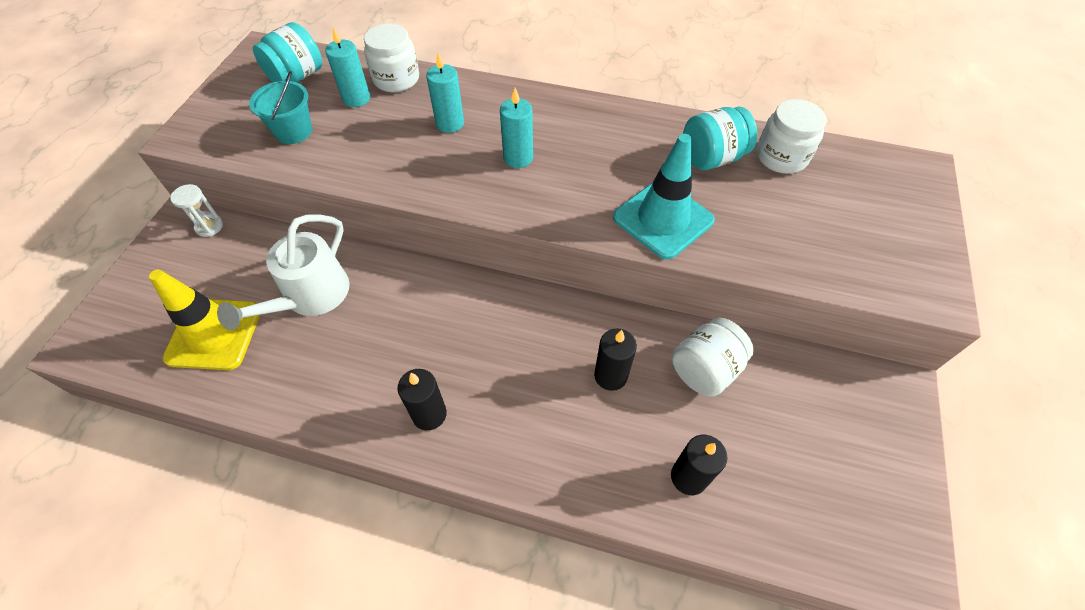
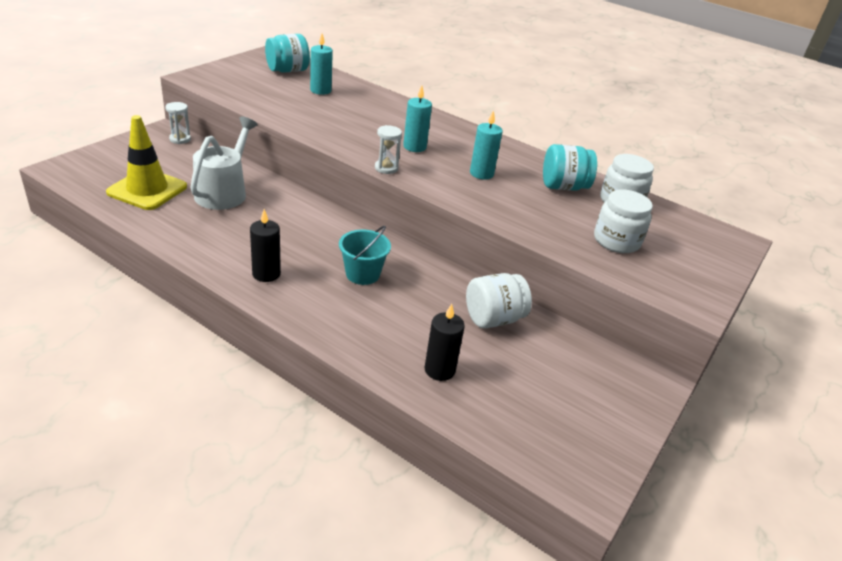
camera: 15 degrees right, 20 degrees down
white watering can [217,214,350,330] -> white watering can turned 150 degrees clockwise [190,117,258,210]
turquoise bucket [249,71,312,144] -> turquoise bucket moved to [339,226,391,285]
white jar [364,24,419,92] -> white jar moved to [594,189,653,253]
turquoise candle [426,53,464,133] -> turquoise candle moved to [470,110,503,180]
black candle [594,328,637,391] -> none
turquoise traffic cone [613,134,715,260] -> none
none -> white hourglass [375,125,402,174]

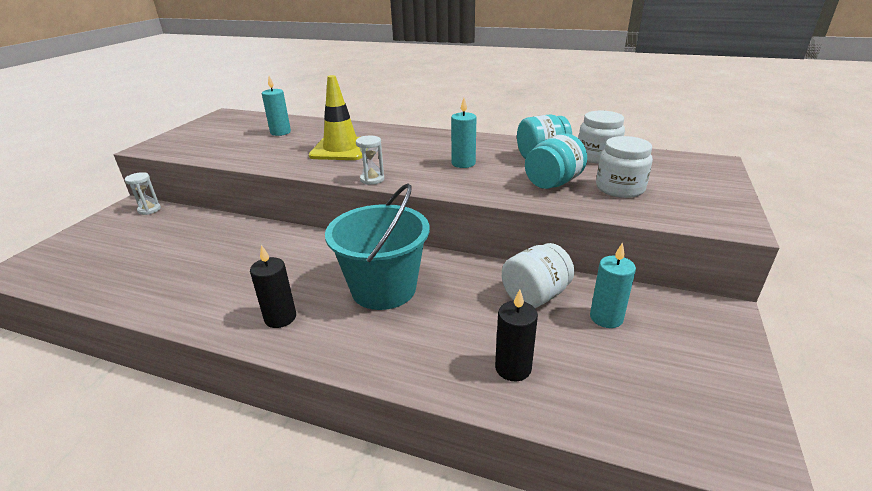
camera: 10 degrees left, 5 degrees down
yellow traffic cone [106,115,187,210] -> yellow traffic cone moved to [309,75,362,160]
white watering can [190,117,258,210] -> none
turquoise jar [265,34,310,73] -> turquoise jar moved to [525,133,587,189]
turquoise bucket [339,226,391,285] -> turquoise bucket [325,183,430,310], size x1.76
turquoise candle [403,86,432,152] -> turquoise candle moved to [590,242,636,328]

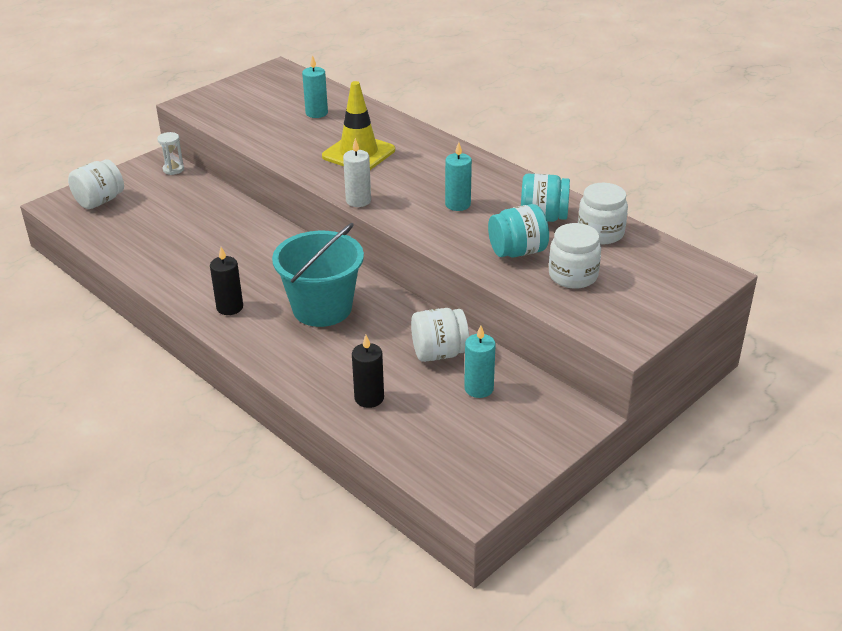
camera: 25 degrees right, 5 degrees up
white hourglass [356,136,384,185] -> white candle [343,138,371,207]
none -> white jar [68,159,124,209]

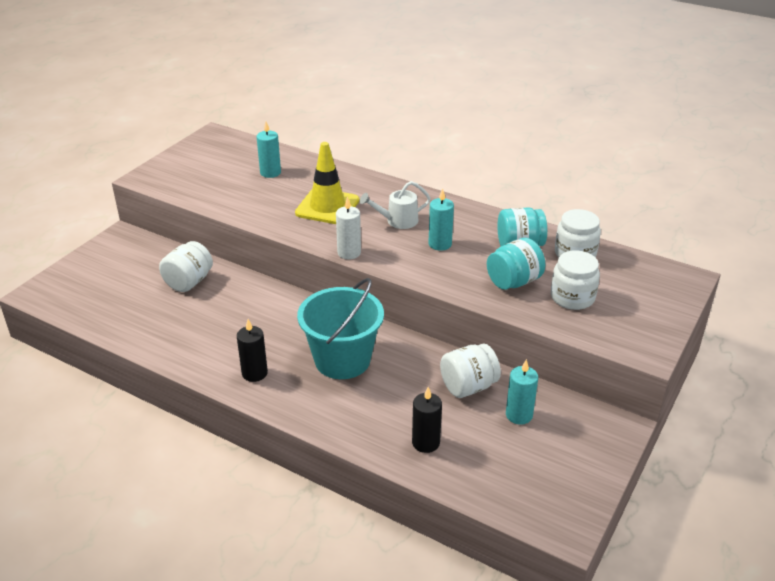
camera: 15 degrees left, 0 degrees up
white jar [68,159,124,209] -> white jar moved to [159,241,213,292]
white hourglass [157,132,184,175] -> none
none -> white watering can [360,181,431,229]

